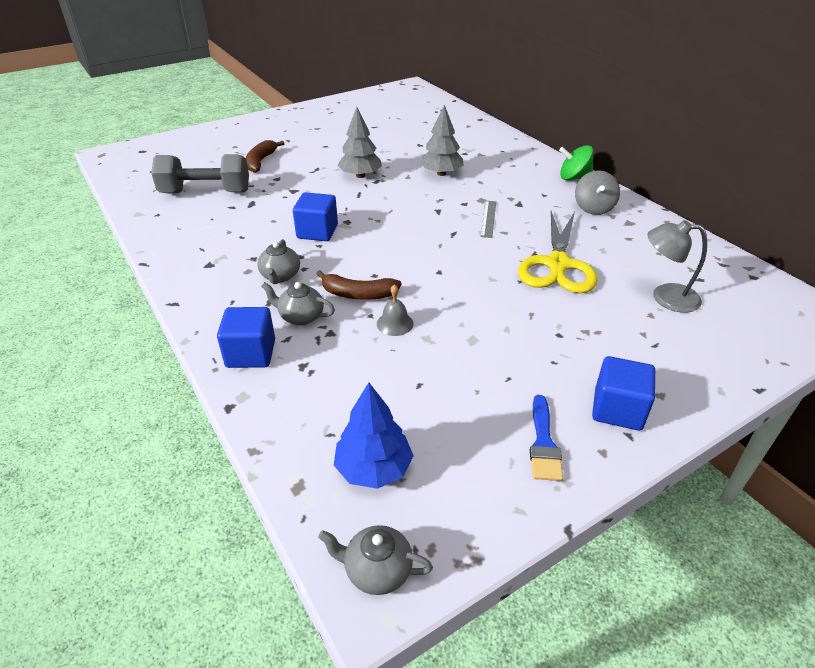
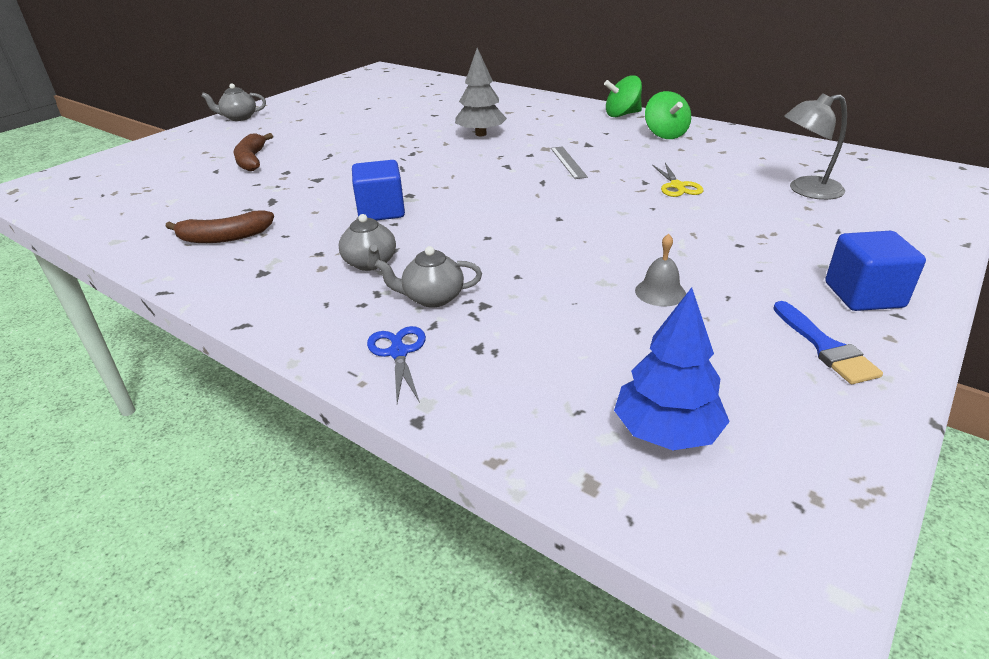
camera: 20 degrees left, 5 degrees down
grey dumbbell [151,154,249,193] -> none
blue cube [217,307,275,368] -> blue scissors [367,326,426,403]
brown banana [316,270,401,300] -> brown banana moved to [165,210,274,243]
grey teapot [318,525,433,595] -> grey teapot moved to [201,83,266,121]
grey tree [337,107,382,178] -> none
grey bell [377,284,414,336] -> grey bell moved to [635,234,686,306]
yellow scissors [518,211,598,293] -> yellow scissors [652,163,703,197], size x0.47
grey spinning top [575,170,620,215] -> green spinning top [645,91,691,139]

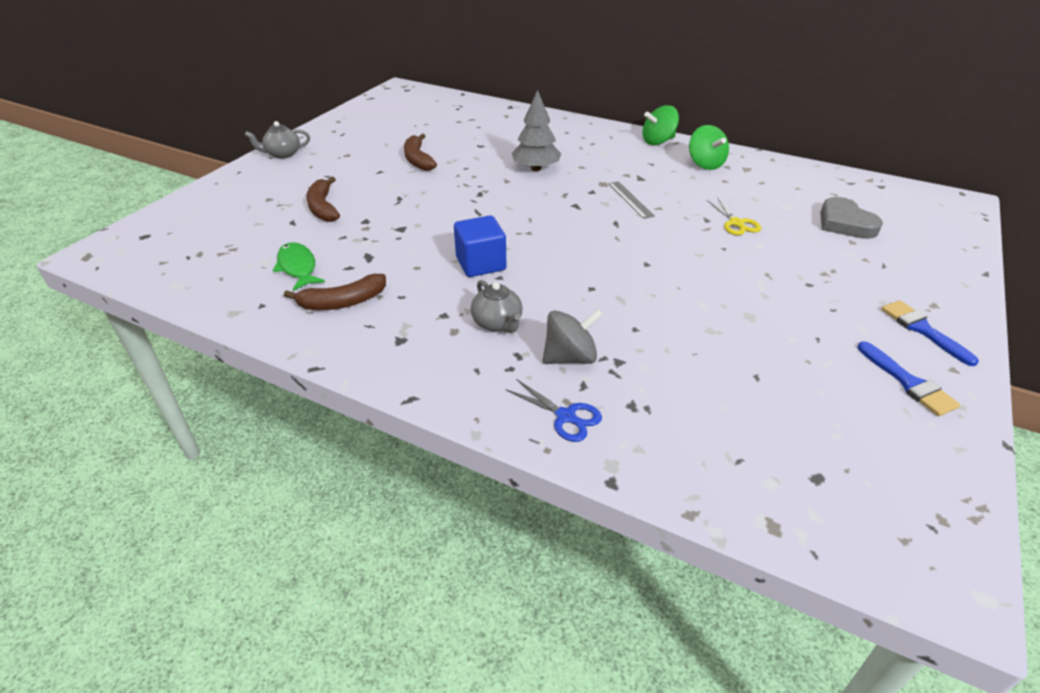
camera: 10 degrees left, 5 degrees up
blue scissors [367,326,426,403] -> blue scissors turned 150 degrees clockwise [506,379,602,442]
grey teapot [375,246,482,308] -> grey spinning top [542,309,603,364]
blue tree [614,287,730,450] -> none
grey bell [635,234,686,306] -> none
grey lamp [784,93,847,200] -> grey heart [820,197,883,239]
blue cube [825,231,926,311] -> blue brush [881,300,979,366]
none -> green fish [273,242,325,291]
none -> brown banana [404,134,437,171]

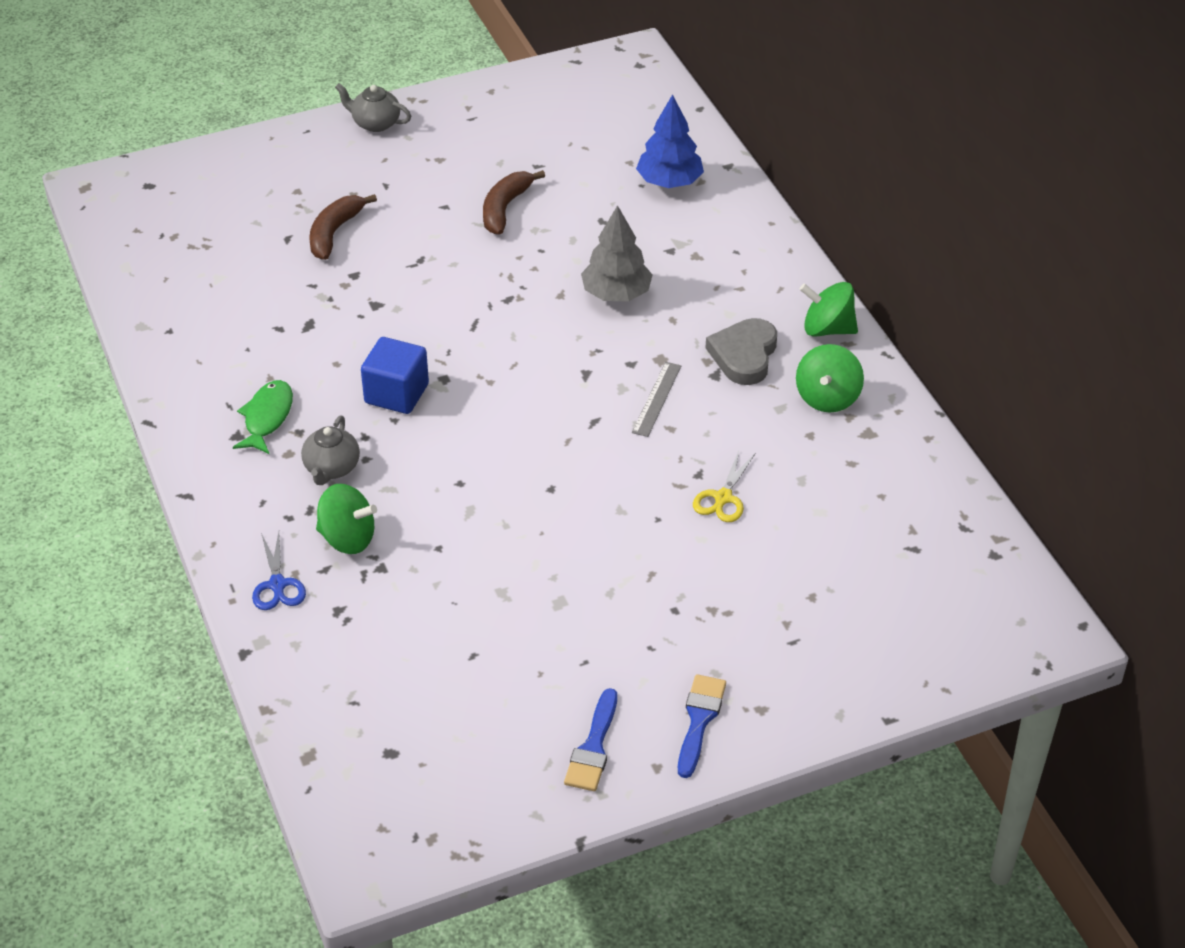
camera: 40 degrees right, 5 degrees up
green fish [273,242,325,291] -> green fish moved to [233,380,293,454]
brown banana [284,274,386,310] -> none
grey spinning top [542,309,603,364] -> green spinning top [316,484,377,554]
grey heart [820,197,883,239] -> grey heart moved to [706,318,777,385]
none -> blue tree [636,94,704,188]

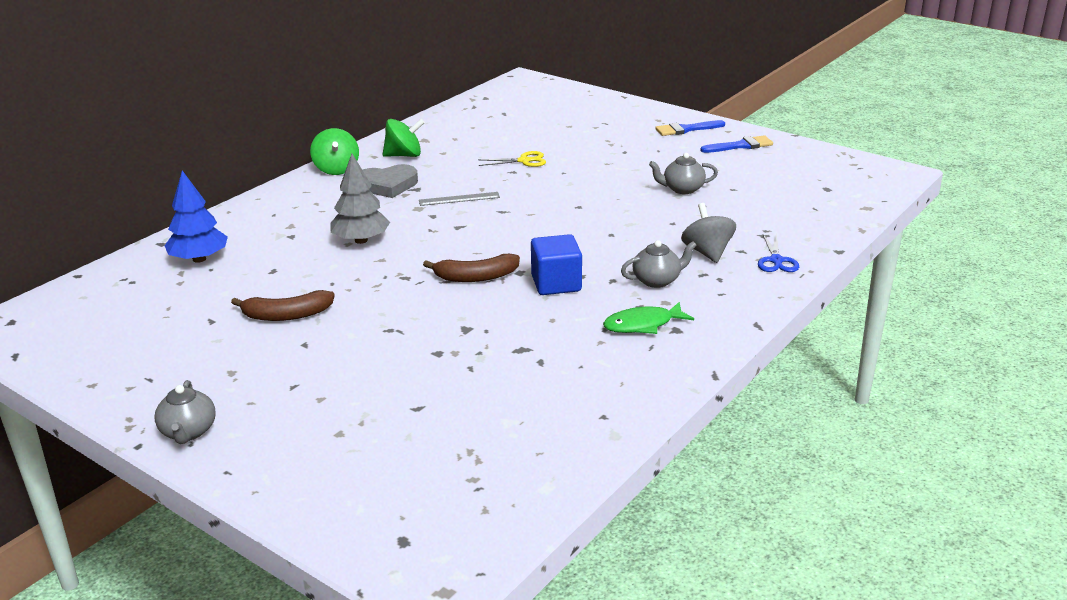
camera: 120 degrees left, 15 degrees down
blue scissors [252,532,306,610] -> blue scissors turned 135 degrees clockwise [758,234,799,272]
brown banana [309,194,377,260] -> brown banana moved to [423,254,520,282]
green spinning top [316,484,377,554] -> grey spinning top [681,203,736,263]
none -> grey teapot [649,153,718,194]

